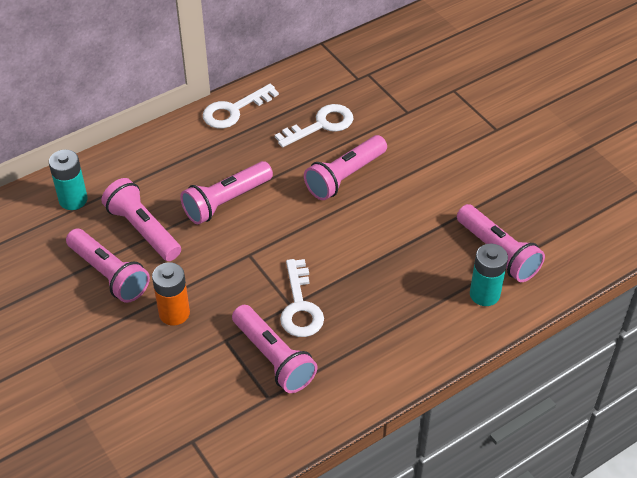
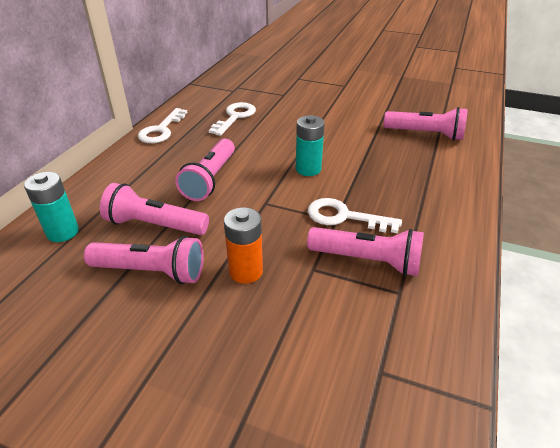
camera: 35 degrees left, 10 degrees down
white key [280,259,324,337] -> white key turned 150 degrees clockwise [308,198,402,233]
pink flashlight [304,135,387,200] -> none
turquoise battery [470,244,508,306] -> turquoise battery moved to [296,115,325,176]

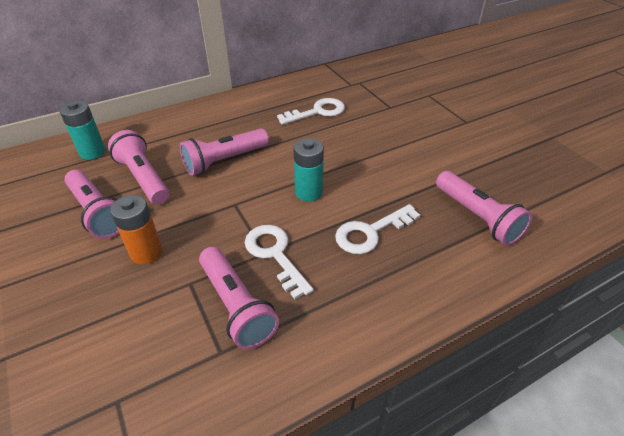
camera: 40 degrees right, 5 degrees up
white key [138,108,188,143] -> white key moved to [335,204,420,254]

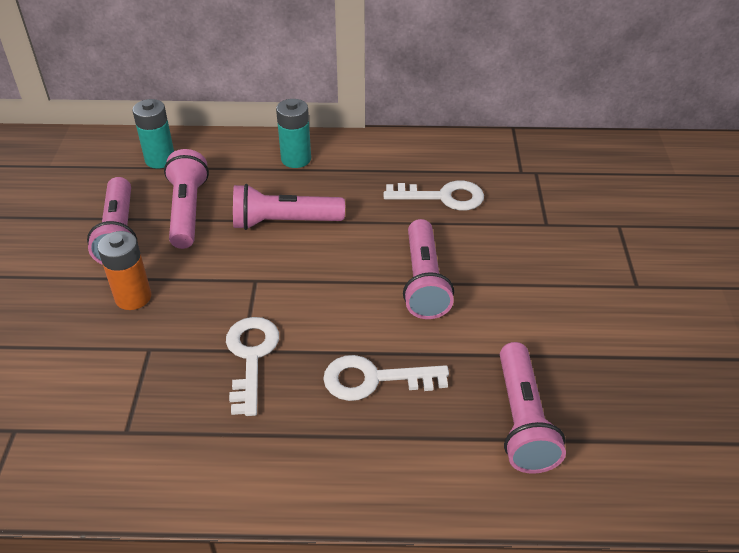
camera: 30 degrees right, 0 degrees up
pink flashlight [199,247,279,349] -> pink flashlight moved to [403,219,454,319]
turquoise battery [294,138,324,202] -> turquoise battery moved to [276,99,311,168]

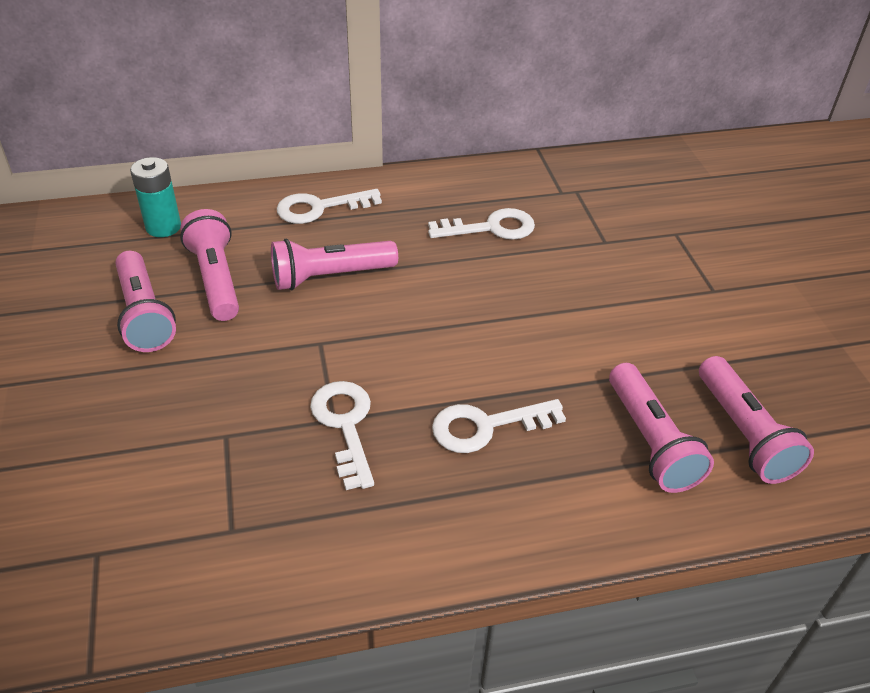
camera: 15 degrees left, 0 degrees up
orange battery [98,231,151,310] -> none
turquoise battery [276,99,311,168] -> white key [277,189,382,224]
pink flashlight [403,219,454,319] -> pink flashlight moved to [699,356,814,484]

